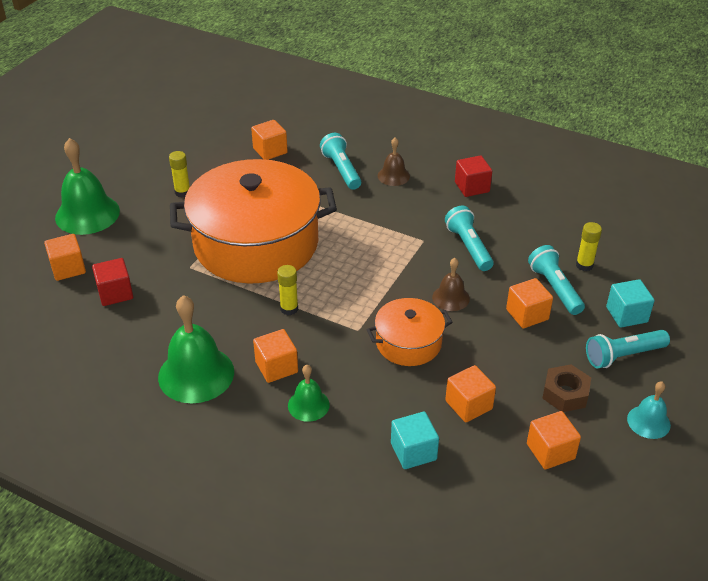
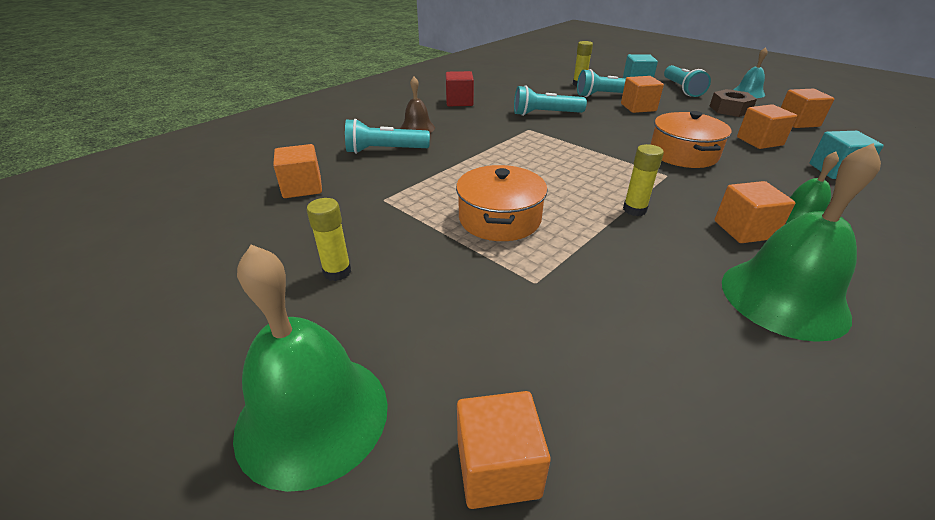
camera: 75 degrees left, 5 degrees down
red cube [92,258,133,306] -> none
orange pot [170,159,337,284] -> orange pot [456,165,547,241], size x0.47
brown bell [432,258,470,311] -> none

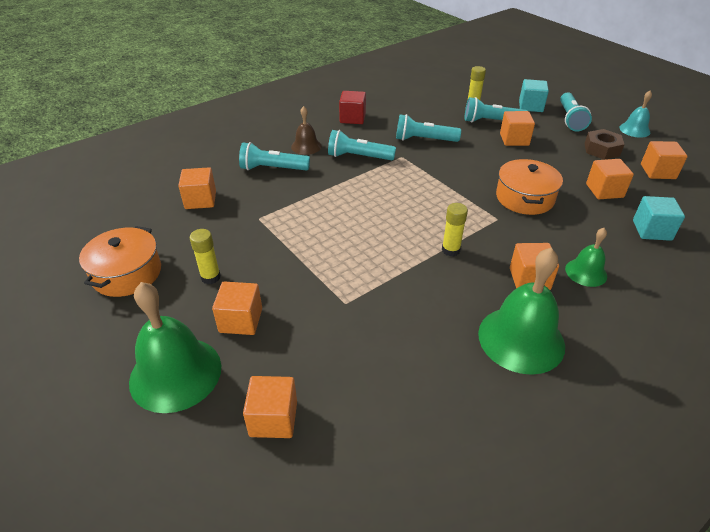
camera: 10 degrees right, 5 degrees up
orange pot [456,165,547,241] -> orange pot moved to [79,226,161,297]
none -> orange cube [212,282,262,335]
none -> turquoise flashlight [328,130,396,160]

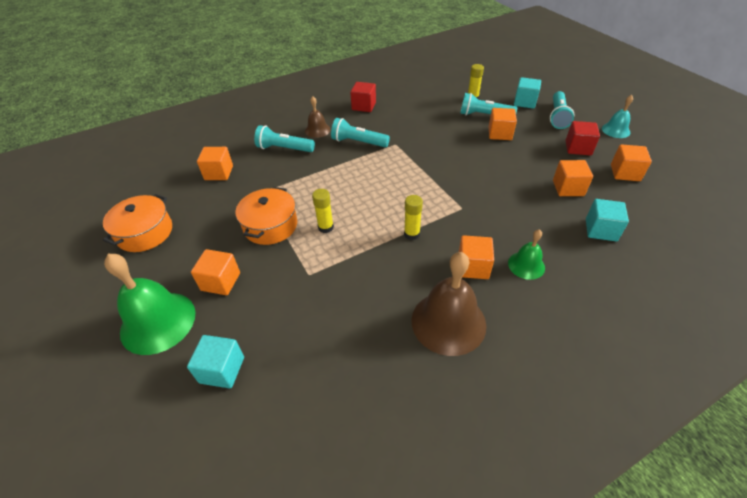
camera: 10 degrees right, 5 degrees up
yellow glue stick [190,229,221,284] -> yellow glue stick moved to [312,189,334,233]
orange cube [243,376,297,438] -> turquoise cube [187,335,244,388]
turquoise flashlight [396,114,461,142] -> none
green bell [478,248,565,375] -> brown bell [411,252,486,356]
orange pot [496,159,563,215] -> orange pot moved to [235,187,297,245]
brown nut [584,129,625,160] -> red cube [566,121,600,156]

